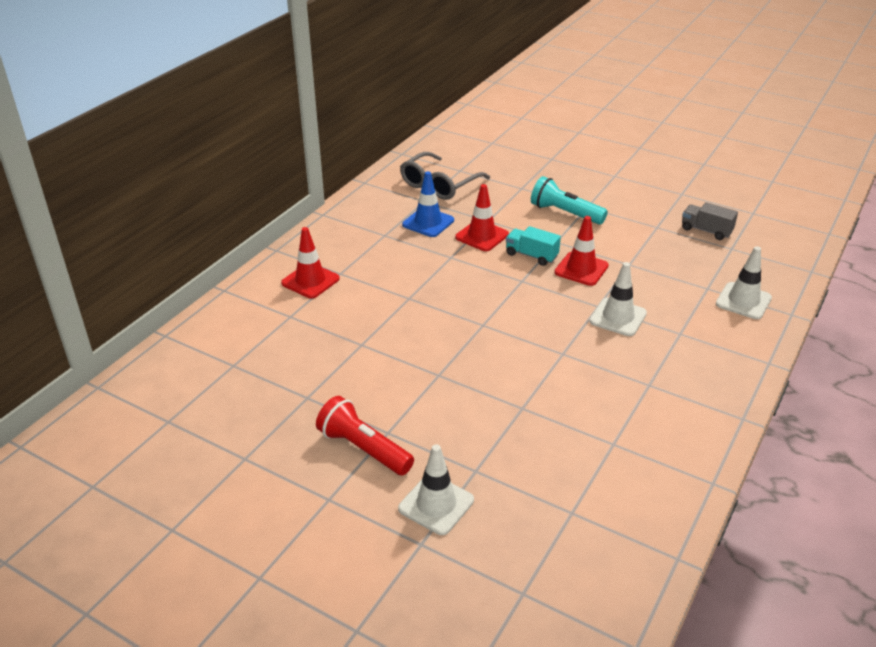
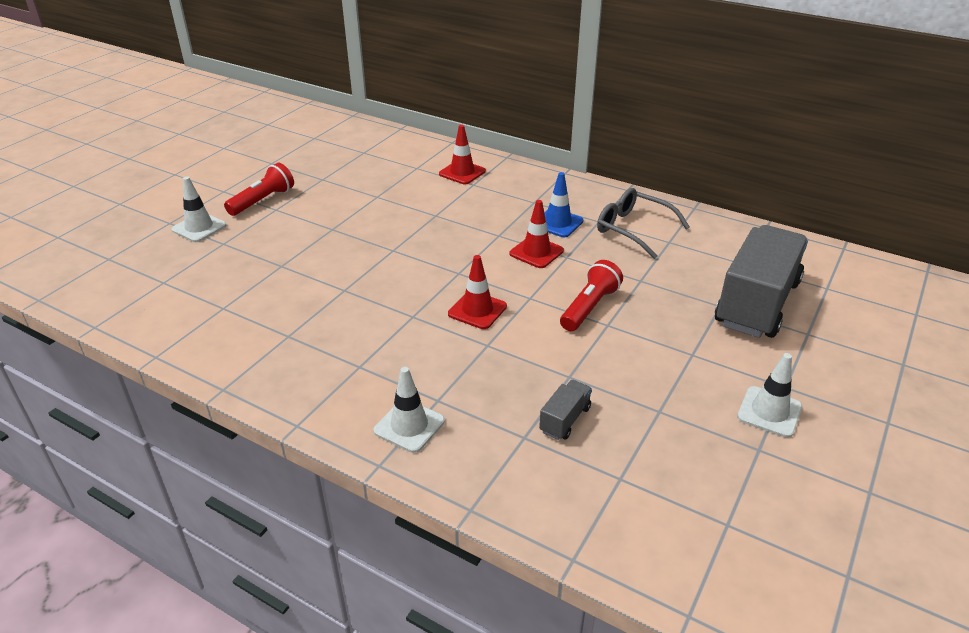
camera: 90 degrees right, 0 degrees up
turquoise truck [506,226,561,266] -> none
turquoise flashlight [531,176,608,225] -> red flashlight [560,260,623,331]
white traffic cone [589,262,647,336] -> white traffic cone moved to [737,353,802,438]
none -> grey truck [715,225,808,338]

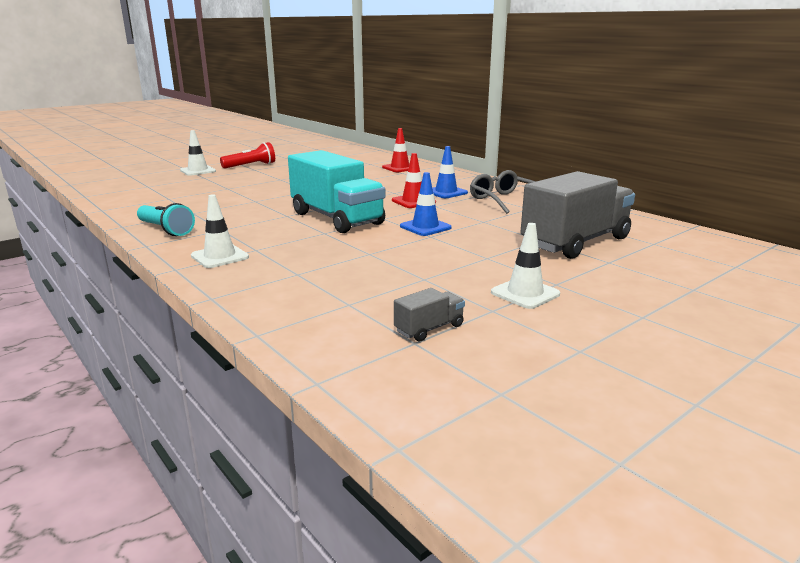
camera: 20 degrees right, 15 degrees down
red traffic cone [448,255,507,329] -> turquoise truck [288,150,385,233]
grey truck [539,380,592,440] -> grey truck moved to [394,288,465,342]
red flashlight [560,260,623,331] -> blue traffic cone [400,172,452,236]
none -> turquoise flashlight [137,203,195,236]

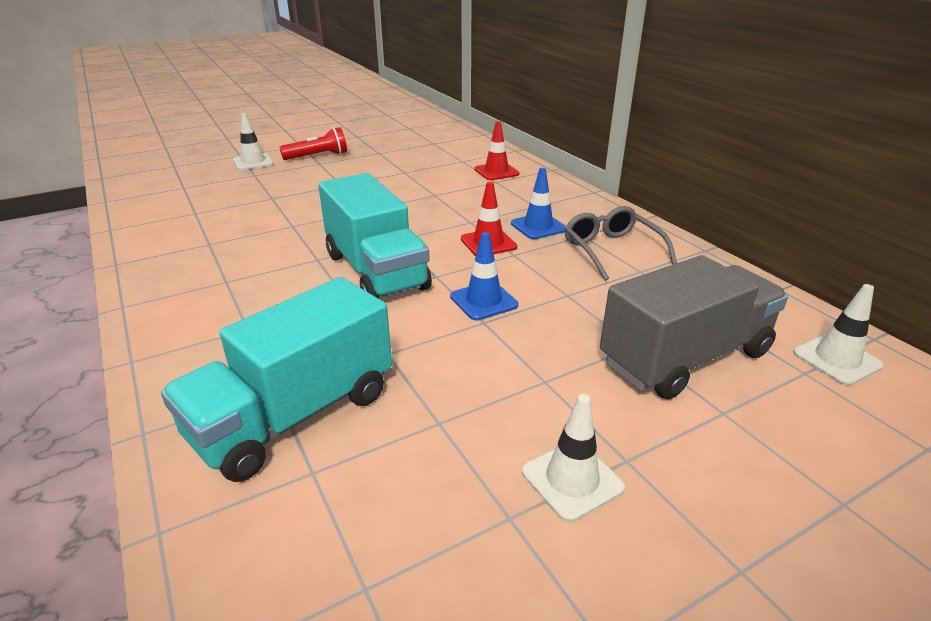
camera: 10 degrees right, 10 degrees up
turquoise flashlight [137,203,195,236] -> none
white traffic cone [191,194,249,268] -> white traffic cone moved to [793,284,883,385]
grey truck [394,288,465,342] -> none
none -> turquoise truck [161,277,392,482]

